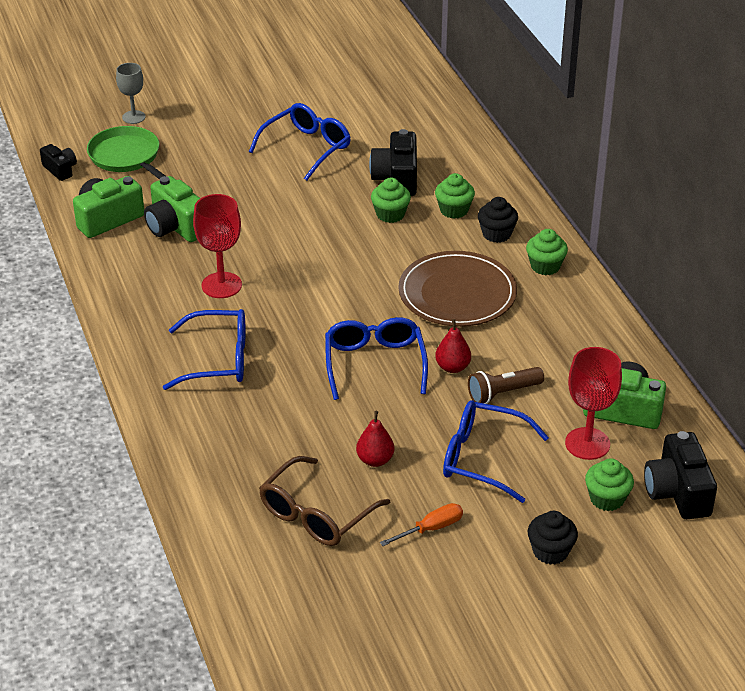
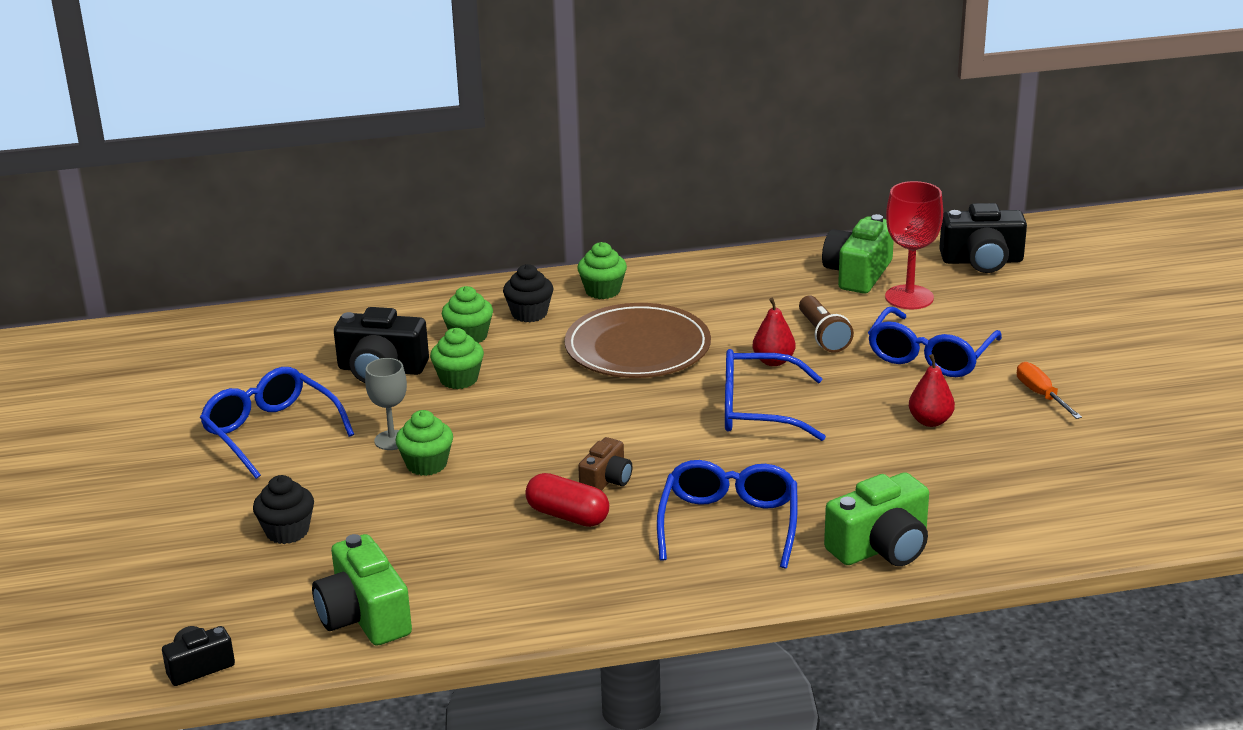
camera: 80 degrees left, 10 degrees down
green pan [87,126,165,180] -> none
grey goblet [116,63,146,124] -> grey goblet moved to [365,358,407,450]
green camera [144,176,201,242] -> green camera moved to [824,472,929,566]
red goblet [193,194,242,298] -> red capsule [525,473,609,527]
brown glasses [259,456,390,546] -> none
black cupcake [528,511,578,565] -> black cupcake moved to [253,475,314,544]
green cupcake [585,458,634,511] -> green cupcake moved to [396,410,453,476]
none -> brown camera [578,437,633,491]

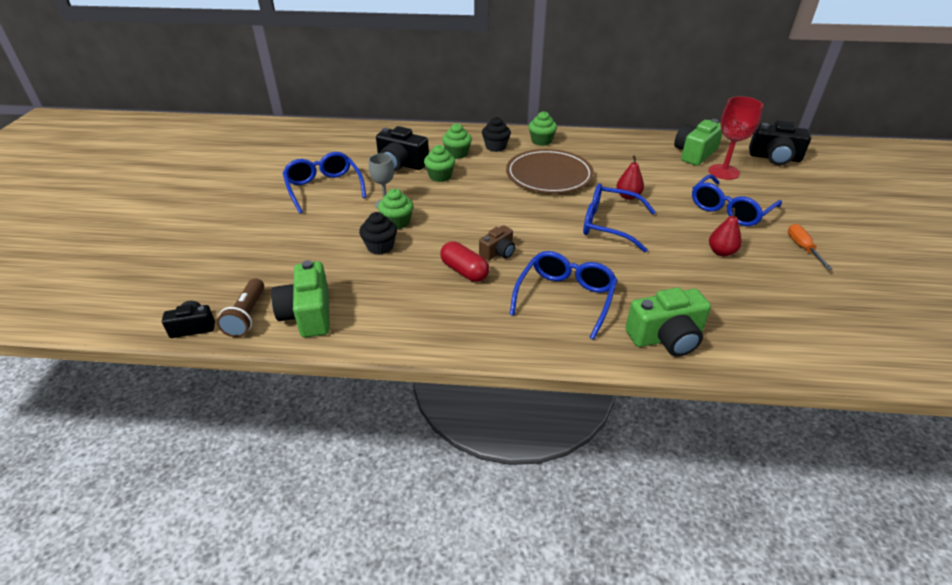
camera: 15 degrees right, 10 degrees up
black cupcake [253,475,314,544] -> black cupcake moved to [359,212,397,255]
brown flashlight [799,295,854,353] -> brown flashlight moved to [217,278,264,337]

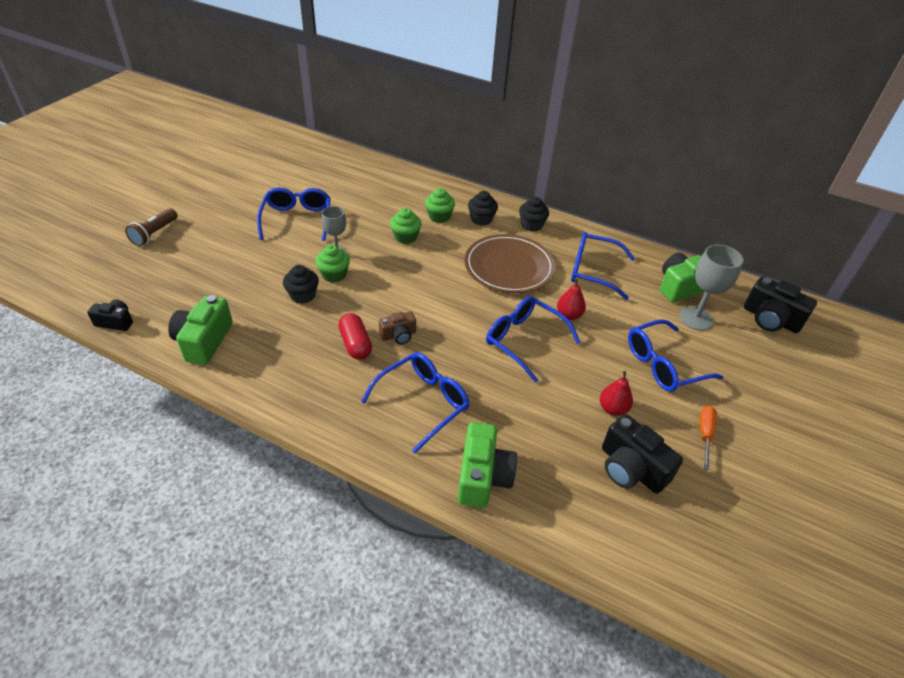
camera: 20 degrees right, 5 degrees up
brown flashlight [217,278,264,337] -> brown flashlight moved to [125,208,178,246]
black camera [376,126,429,171] -> black camera moved to [602,414,683,494]
green cupcake [529,111,557,146] -> black cupcake [519,197,549,232]
green camera [625,287,711,357] -> green camera turned 90 degrees counterclockwise [458,422,517,508]
red goblet [708,96,763,180] -> grey goblet [679,245,743,331]
none -> blue glasses [571,232,635,300]

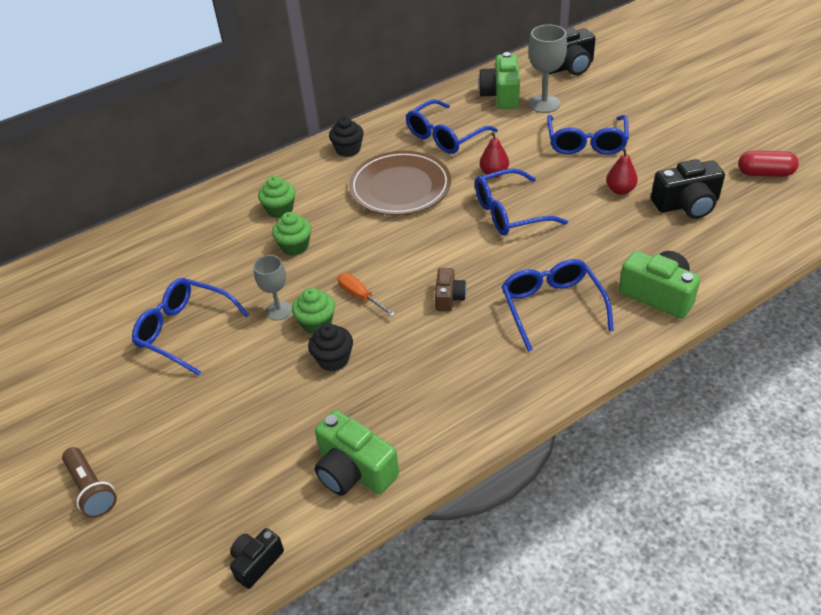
camera: 55 degrees left, 0 degrees up
red capsule [338,313,372,360] -> red capsule moved to [738,151,799,177]
black cupcake [468,191,498,226] -> none
orange screwdriver [700,406,717,470] -> orange screwdriver moved to [338,273,395,317]

